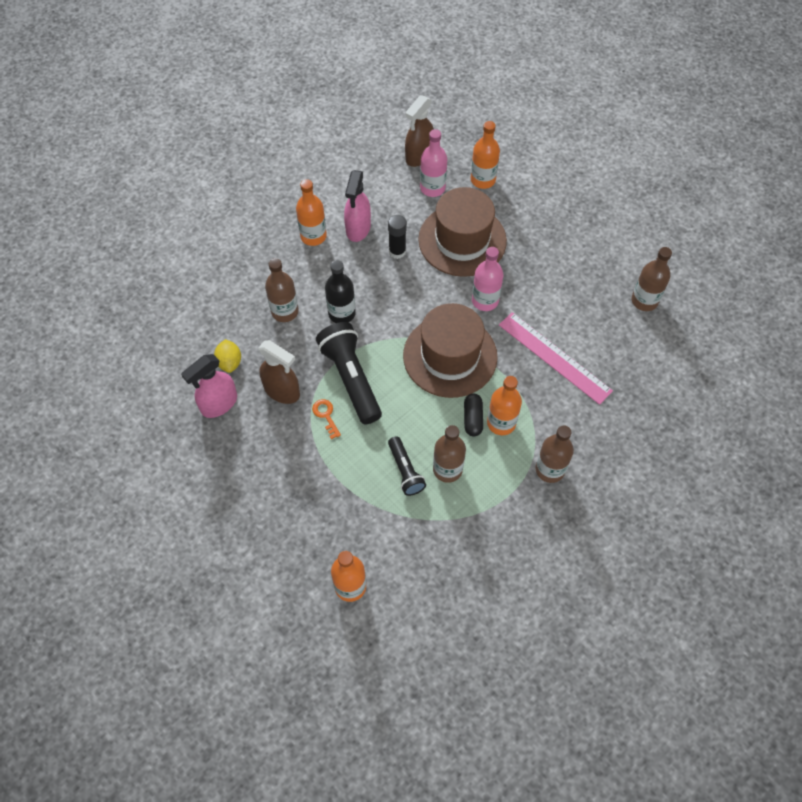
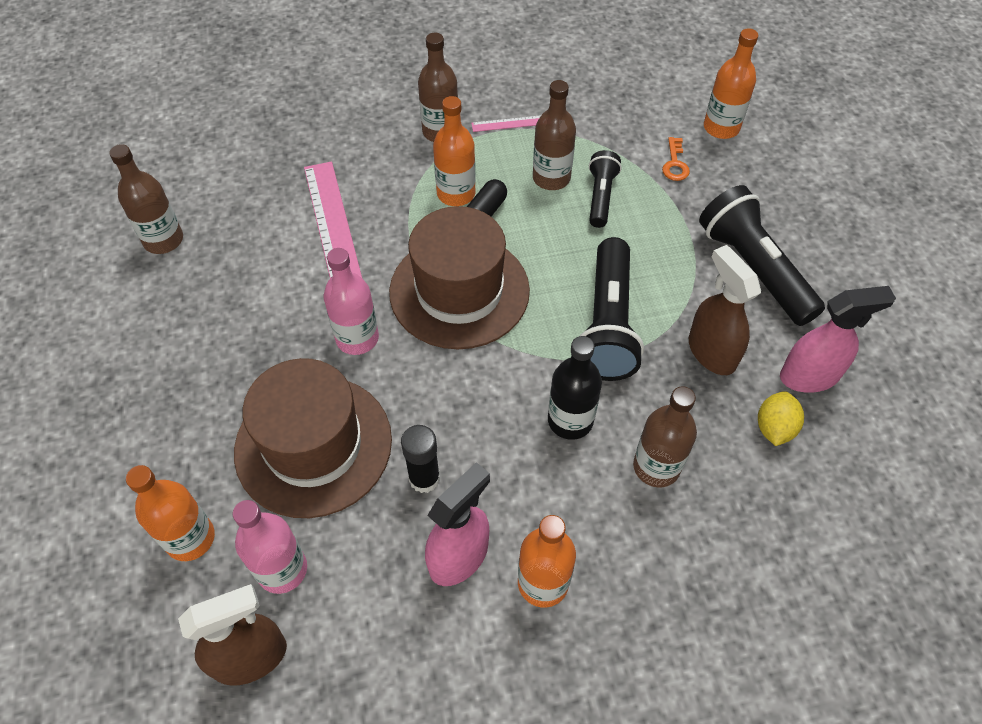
camera: 150 degrees left, 5 degrees down
orange key [312,399,341,439] -> orange key moved to [662,137,690,181]
none -> pink ruler [471,115,541,132]
none -> black flashlight [699,185,825,326]

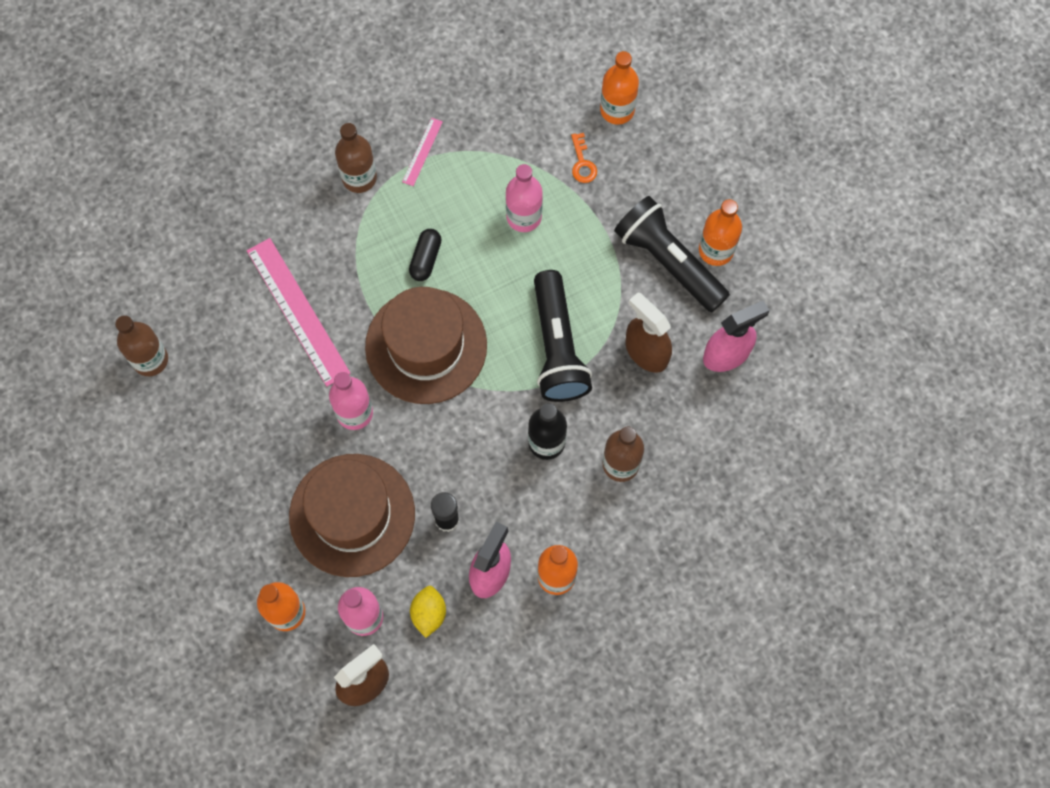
camera: 15 degrees left, 15 degrees up
orange bottle [433,96,476,206] -> orange bottle moved to [699,199,742,266]
pink ruler [471,115,541,132] -> pink ruler turned 45 degrees counterclockwise [402,118,443,186]
brown bottle [533,80,576,190] -> none
black flashlight [589,150,622,228] -> pink bottle [506,164,543,232]
yellow lemon [758,391,804,446] -> yellow lemon moved to [410,586,446,638]

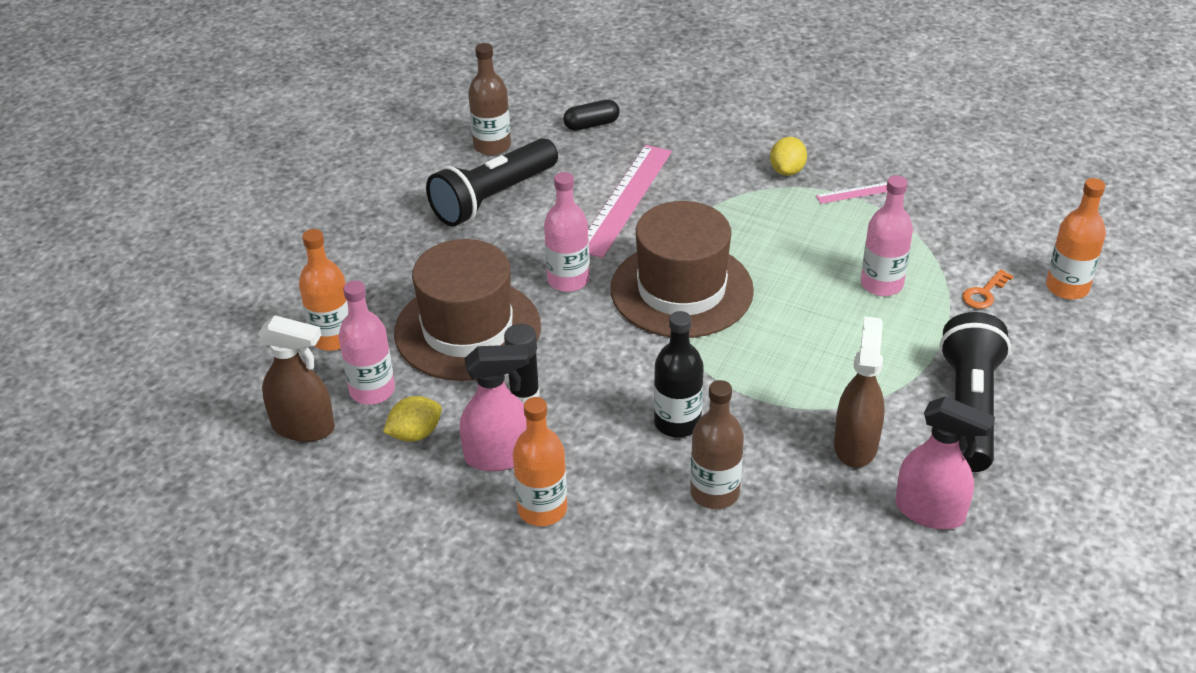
camera: 55 degrees right, 30 degrees down
brown bottle [335,123,377,193] -> yellow lemon [770,137,807,176]
black capsule [409,229,442,281] -> black capsule moved to [563,99,620,131]
black flashlight [534,270,592,402] -> black flashlight moved to [426,138,558,226]
orange bottle [699,199,742,266] -> none

